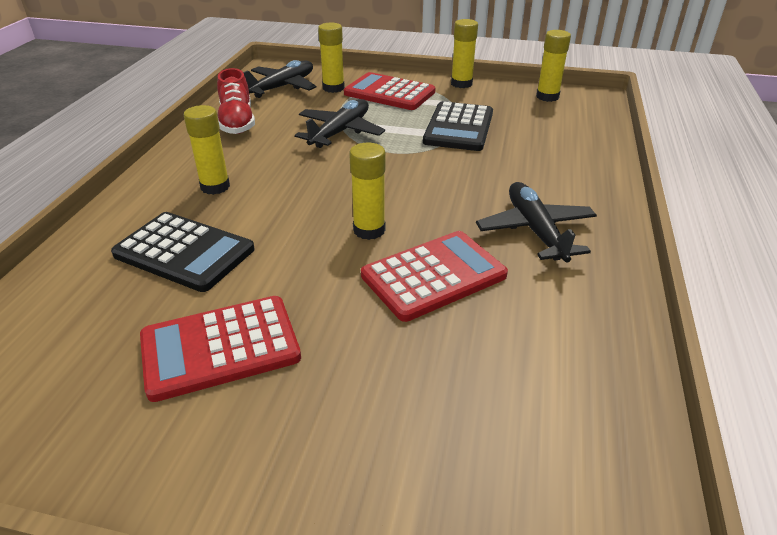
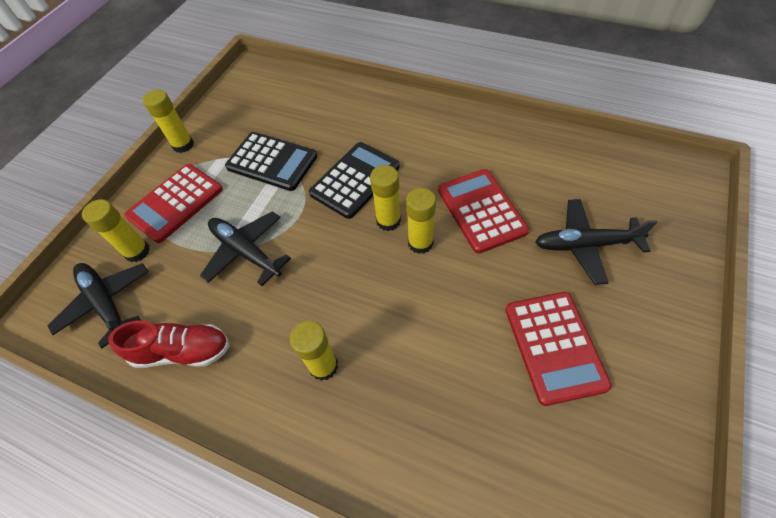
camera: 75 degrees left, 20 degrees up
black calculator [111,212,255,292] -> black calculator moved to [309,142,400,219]
black plane [476,182,597,263] -> black plane moved to [535,199,658,285]
yellow glue stick [536,30,571,102] -> yellow glue stick moved to [370,165,401,231]

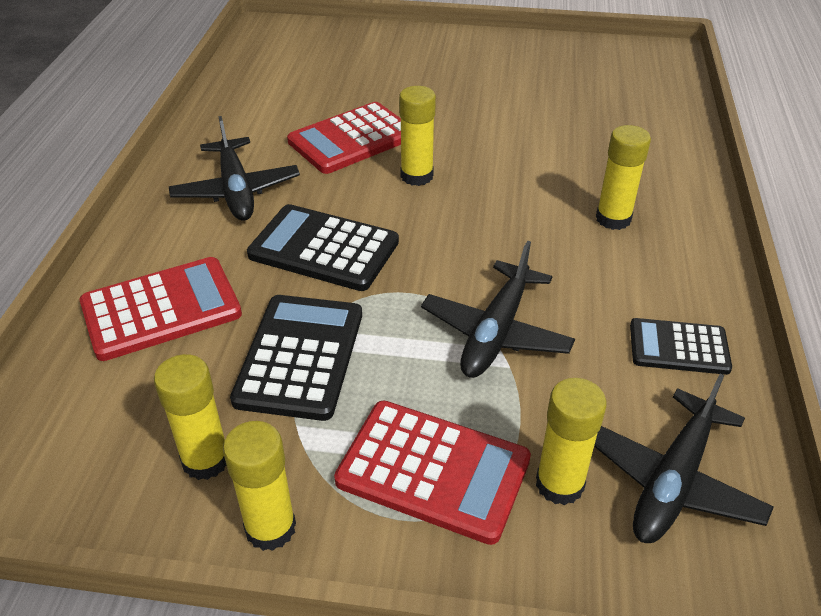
camera: 110 degrees left, 15 degrees down
red shoe [108,321,230,368] -> black calculator [630,318,732,375]
yellow glue stick [370,165,401,231] -> yellow glue stick moved to [154,354,226,480]
red calculator [505,292,612,406] -> red calculator moved to [80,257,242,361]
black plane [535,199,658,285] -> black plane moved to [169,116,300,221]

